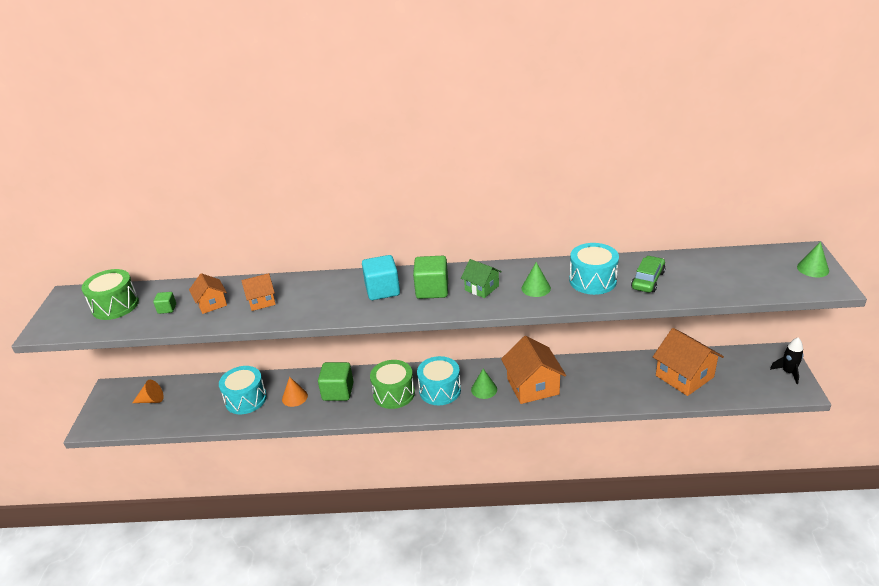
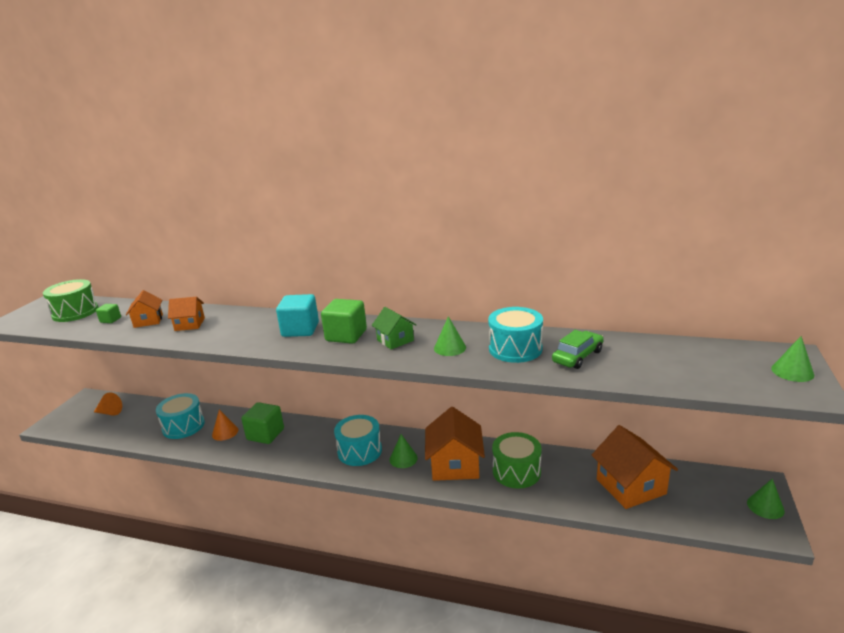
camera: 15 degrees right, 10 degrees down
green drum [370,360,415,409] -> green drum moved to [492,432,541,489]
black rocket [770,337,804,384] -> green cone [747,479,785,519]

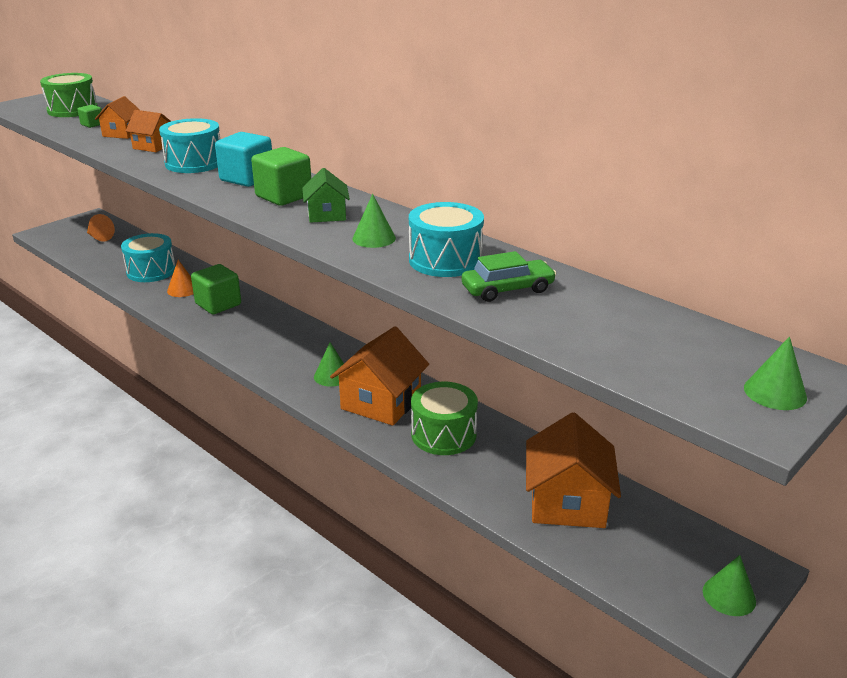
camera: 25 degrees right, 5 degrees up
turquoise drum [334,415,382,466] -> turquoise drum moved to [159,118,220,173]

